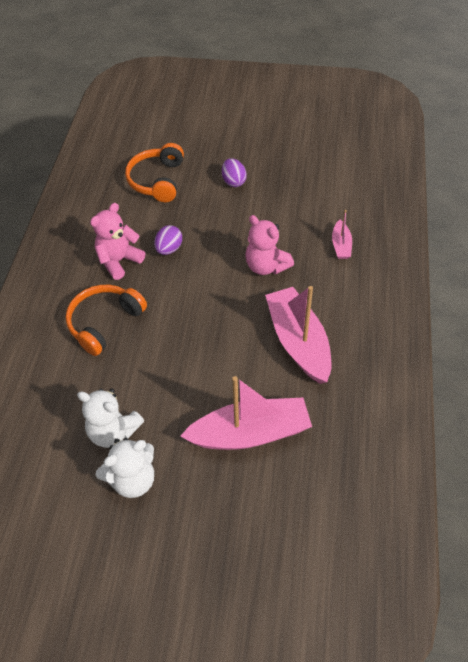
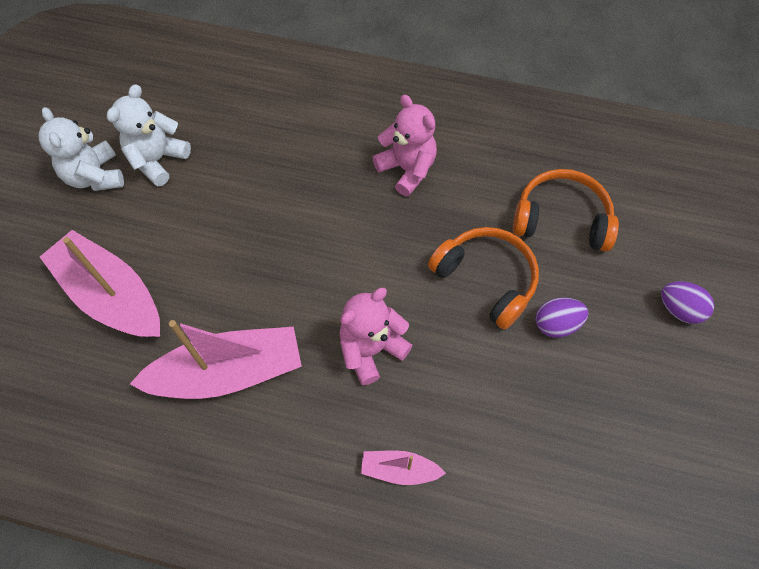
camera: 95 degrees right, 10 degrees up
orange headphones [66,285,147,356] -> orange headphones moved to [428,227,539,330]
purple egg [154,225,182,255] -> purple egg moved to [661,281,714,324]
pink boat [180,376,312,450] -> pink boat turned 135 degrees clockwise [40,230,160,337]

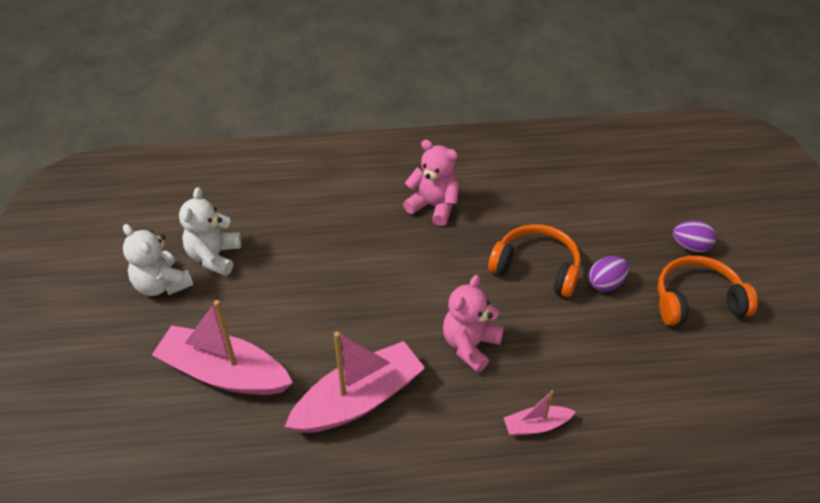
camera: 20 degrees left, 15 degrees down
orange headphones [513,169,619,252] -> orange headphones moved to [658,256,758,326]

